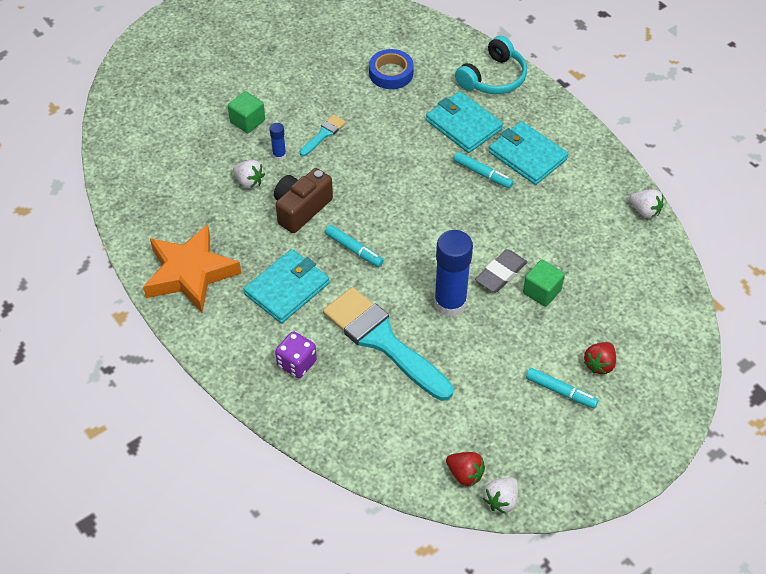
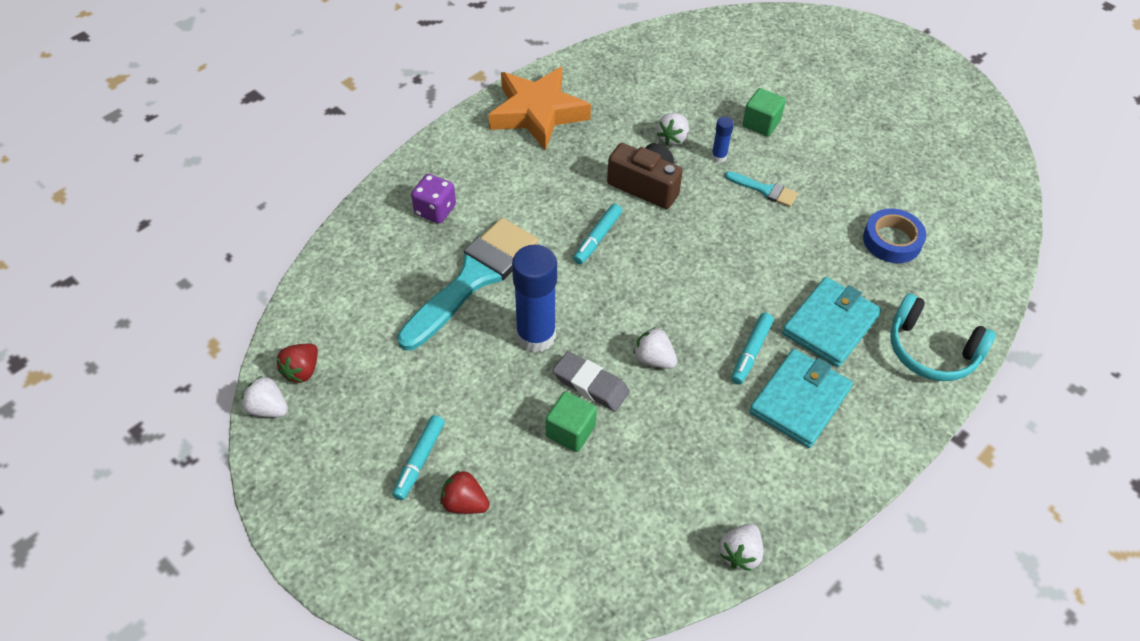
camera: 80 degrees right, 0 degrees up
turquoise wallet [244,249,329,323] -> none
none -> white strawberry [633,327,677,369]

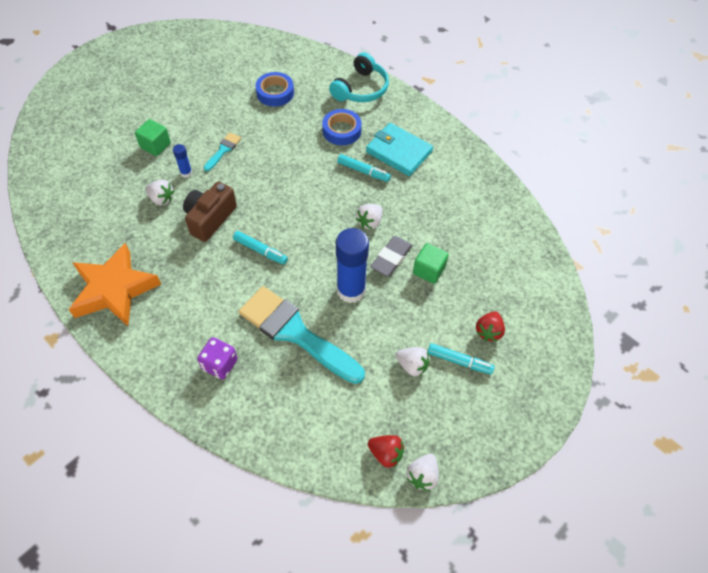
camera: 90 degrees left, 5 degrees up
white strawberry [720,523,764,571] -> white strawberry moved to [396,347,430,376]
turquoise wallet [782,277,882,367] -> blue tape [322,109,362,145]

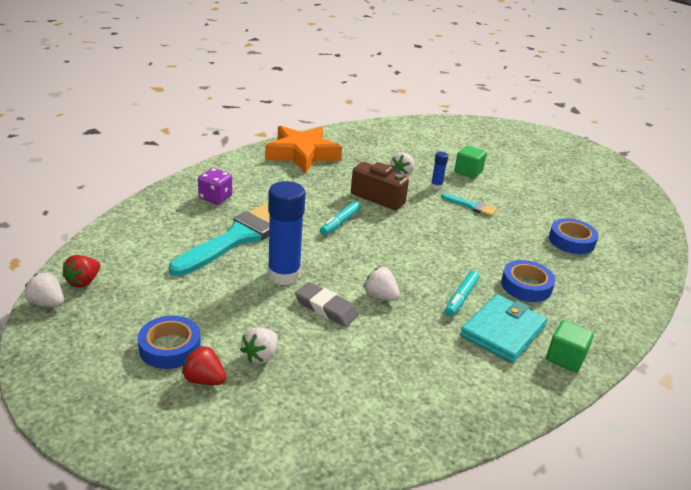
camera: 90 degrees right, 25 degrees down
turquoise headphones [329,52,389,102] -> none
white strawberry [396,347,430,376] -> white strawberry moved to [240,327,278,364]
green cube [413,243,449,284] -> green cube moved to [546,320,594,373]
turquoise marker [428,343,495,374] -> blue tape [138,316,201,369]

